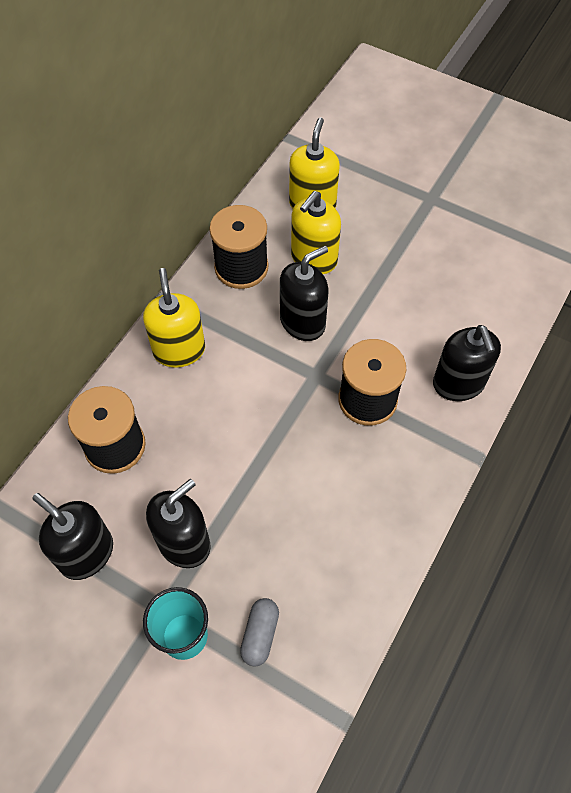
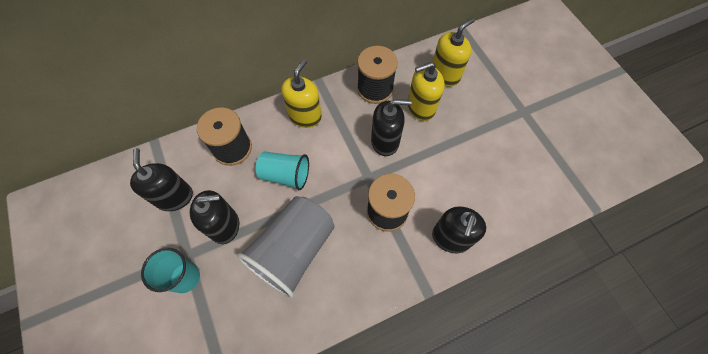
camera: 35 degrees right, 5 degrees up
grey capsule [240,598,279,667] -> none
none -> grey cup [237,196,335,298]
none -> turquoise cup [255,151,309,190]

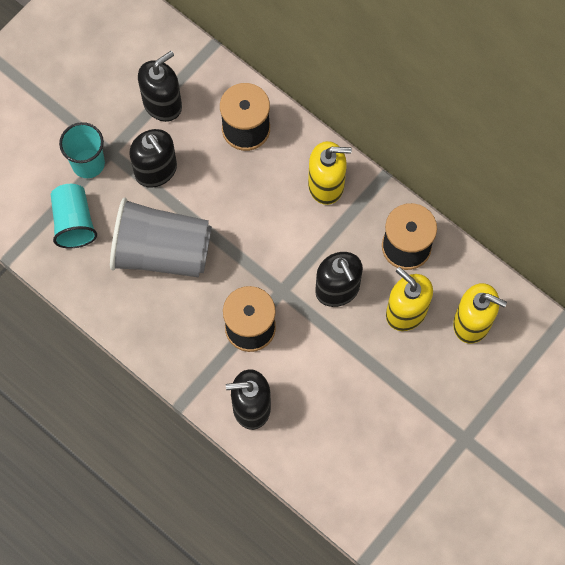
camera: 65 degrees right, 5 degrees up
turquoise cup [255,151,309,190] -> turquoise cup moved to [51,184,97,248]

